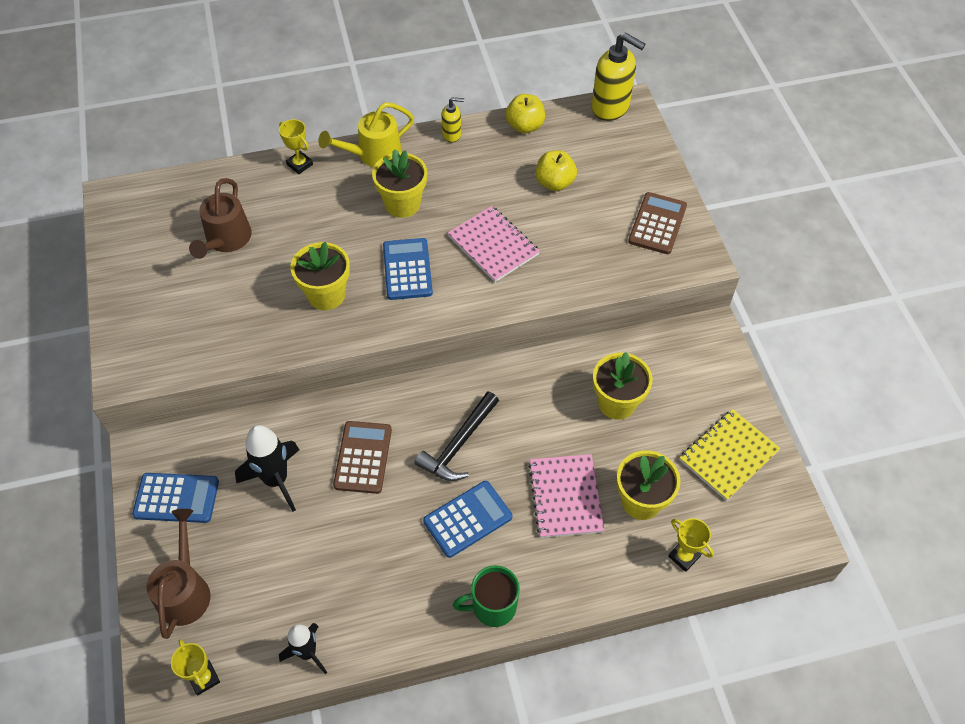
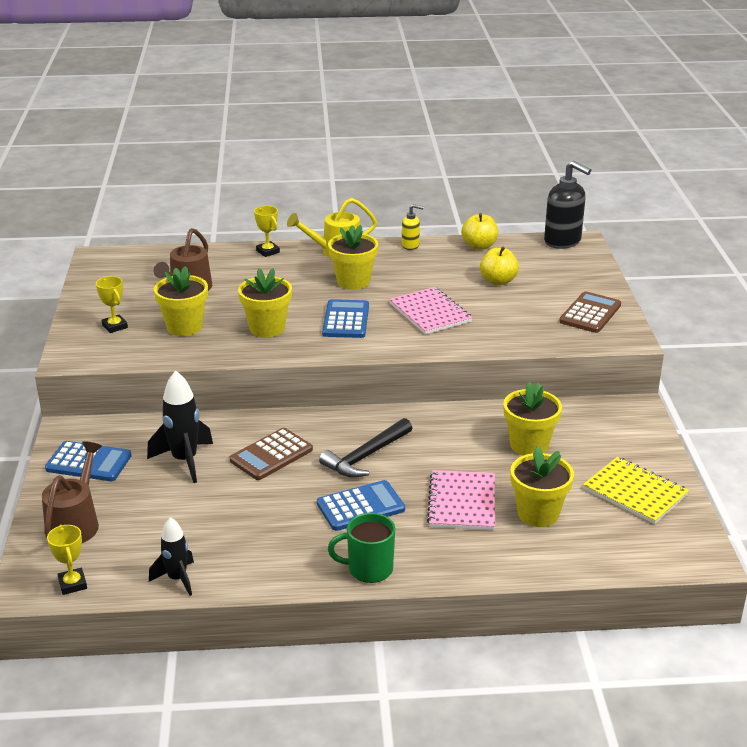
camera: 10 degrees right, 25 degrees down
brown calculator [333,421,392,494] -> brown calculator turned 150 degrees counterclockwise [230,428,313,480]
yellow soap dispenser [592,32,645,121] -> black soap dispenser [544,161,591,249]
yellow trophy [668,518,714,572] -> yellow trophy moved to [96,276,128,333]
yellow notebook [680,409,781,501] -> yellow notebook turned 75 degrees clockwise [583,457,689,524]
none -> yellow flower pot [154,266,208,336]

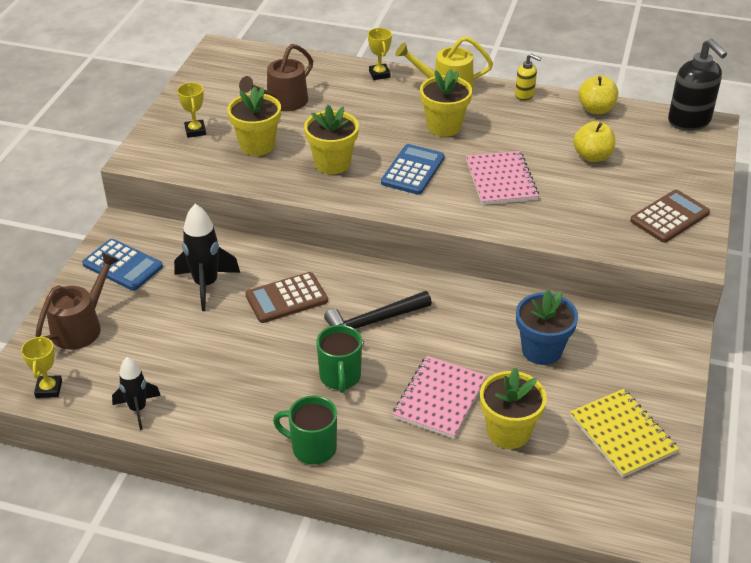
camera: 20 degrees right, 10 degrees up
blue calculator [317,480,405,531] -> green mug [316,325,362,393]
yellow flower pot [504,382,562,456] -> blue flower pot [516,289,578,365]

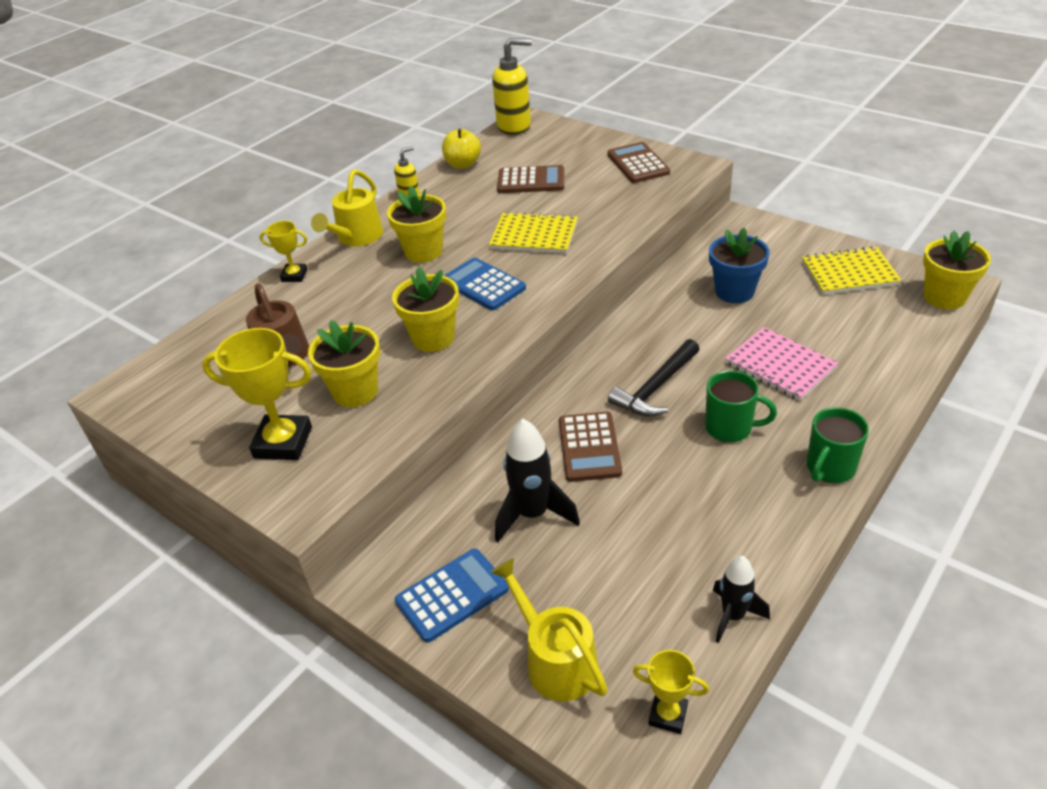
camera: 65 degrees left, 0 degrees up
brown watering can [35,253,119,350] -> yellow watering can [491,558,608,701]
yellow trophy [177,82,206,138] -> yellow trophy [202,328,312,460], size x1.78
black hammer [324,291,432,345] -> black hammer turned 45 degrees clockwise [608,339,700,417]
pink notebook [466,151,539,205] -> yellow notebook [489,212,578,254]
yellow flower pot [480,368,547,449] -> yellow flower pot moved to [923,230,991,309]
yellow apple [573,121,615,162] -> brown calculator [497,165,564,193]
black soap dispenser [668,39,727,131] -> yellow soap dispenser [492,38,532,135]

